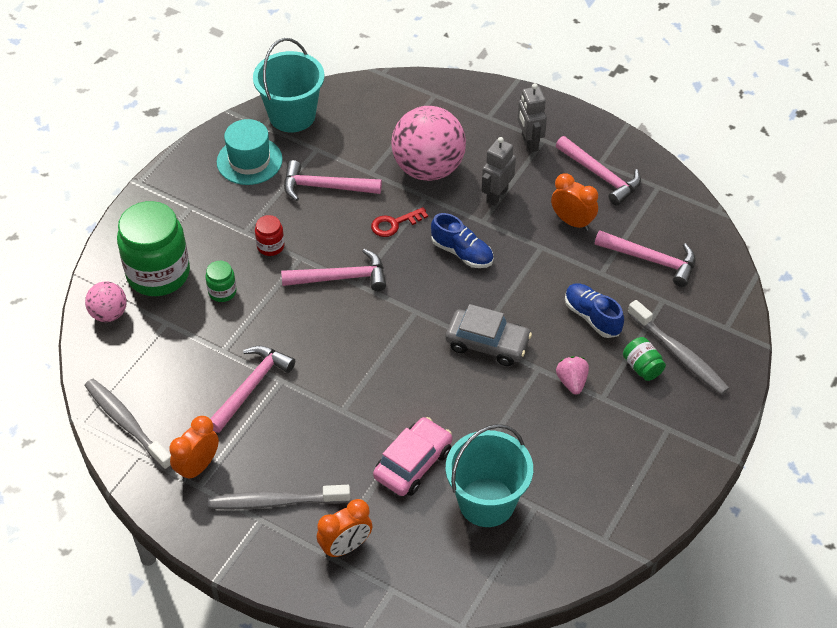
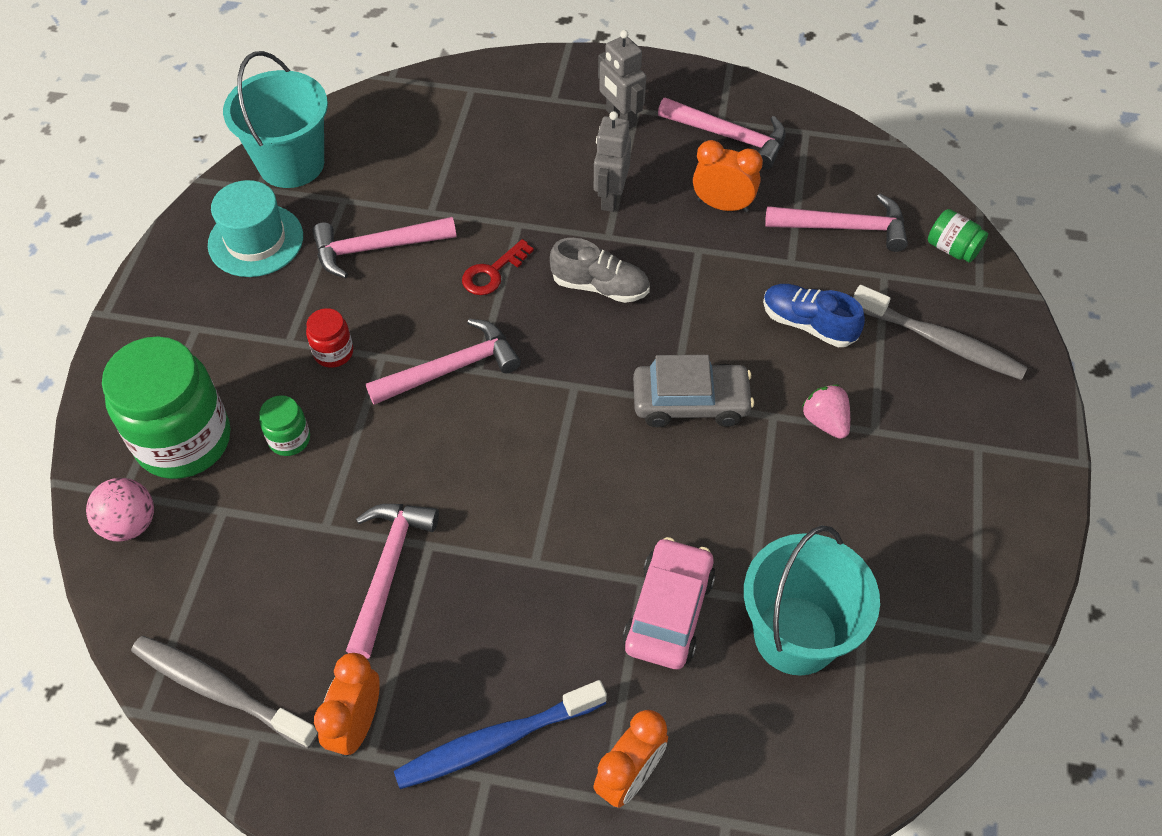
camera: 20 degrees left, 5 degrees up
grey toothbrush [208,485,350,510] -> blue toothbrush [394,680,607,789]
pink ball [391,106,466,181] -> none
blue shoe [431,213,493,268] -> grey shoe [550,238,650,303]
green jar [623,337,666,381] -> green jar moved to [928,209,988,263]

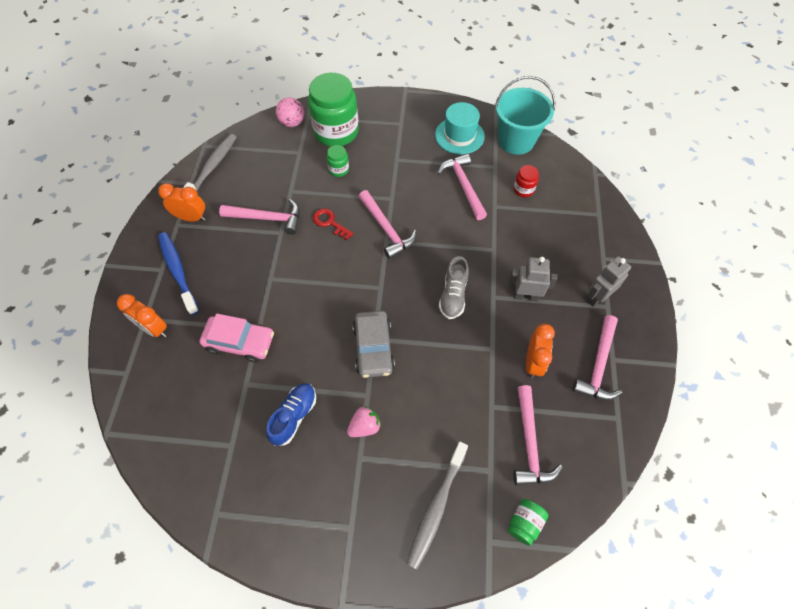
camera: 85 degrees right, 5 degrees up
red jar [306,308,353,368] -> red jar moved to [514,165,539,197]
red key [462,239,534,295] -> red key moved to [313,209,354,240]
turquoise bucket [744,525,880,676] -> none
blue shoe [763,284,865,347] -> blue shoe moved to [266,383,316,446]

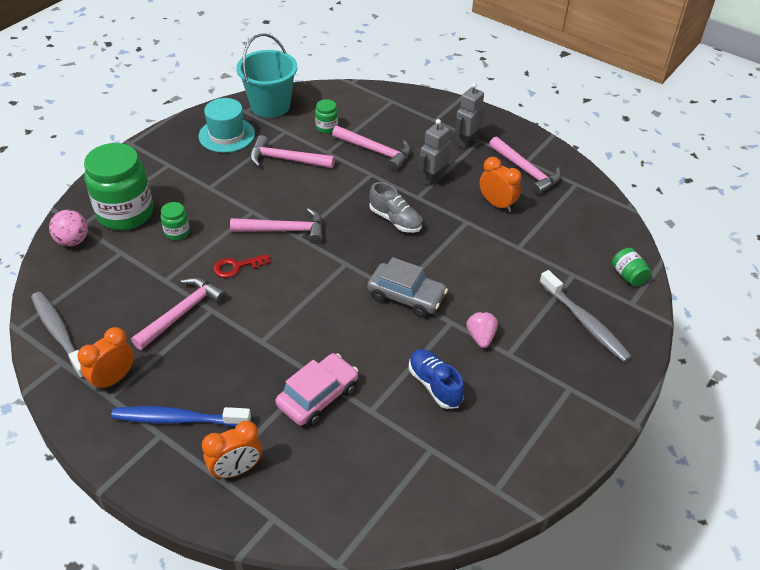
camera: 60 degrees left, 15 degrees down
pink hammer [513,385,563,485] -> pink hammer moved to [332,126,411,171]
red jar [514,165,539,197] -> green jar [315,99,338,134]
grey robot [587,256,631,307] -> grey robot turned 45 degrees clockwise [455,83,485,148]

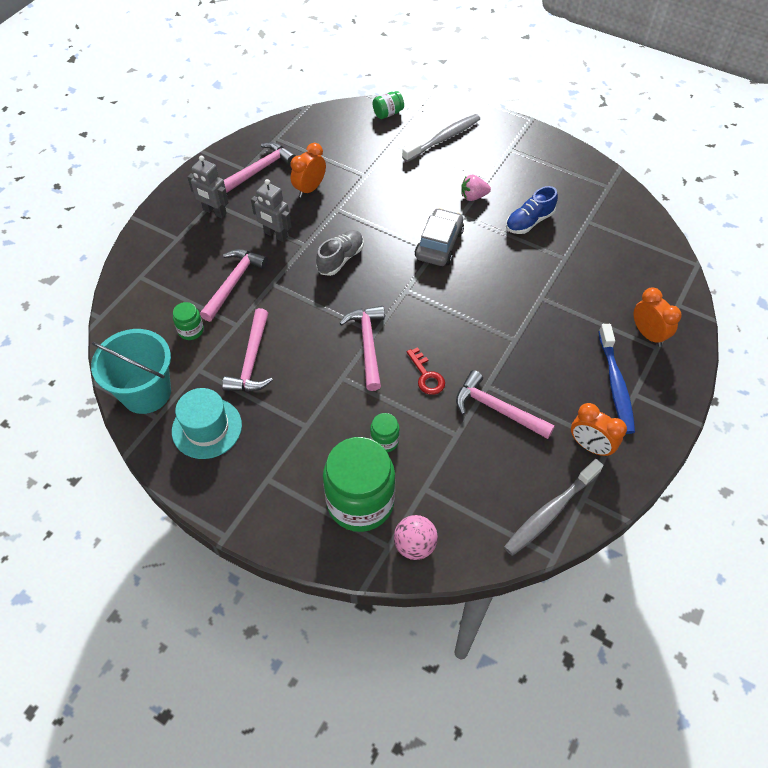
camera: 95 degrees left, 10 degrees up
pink car [276,353,358,426] -> none

